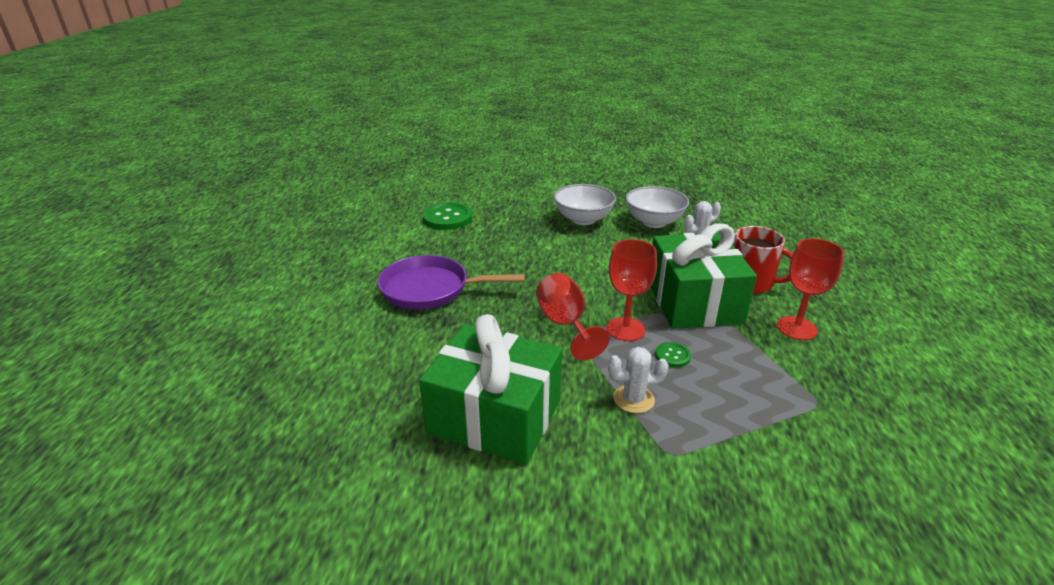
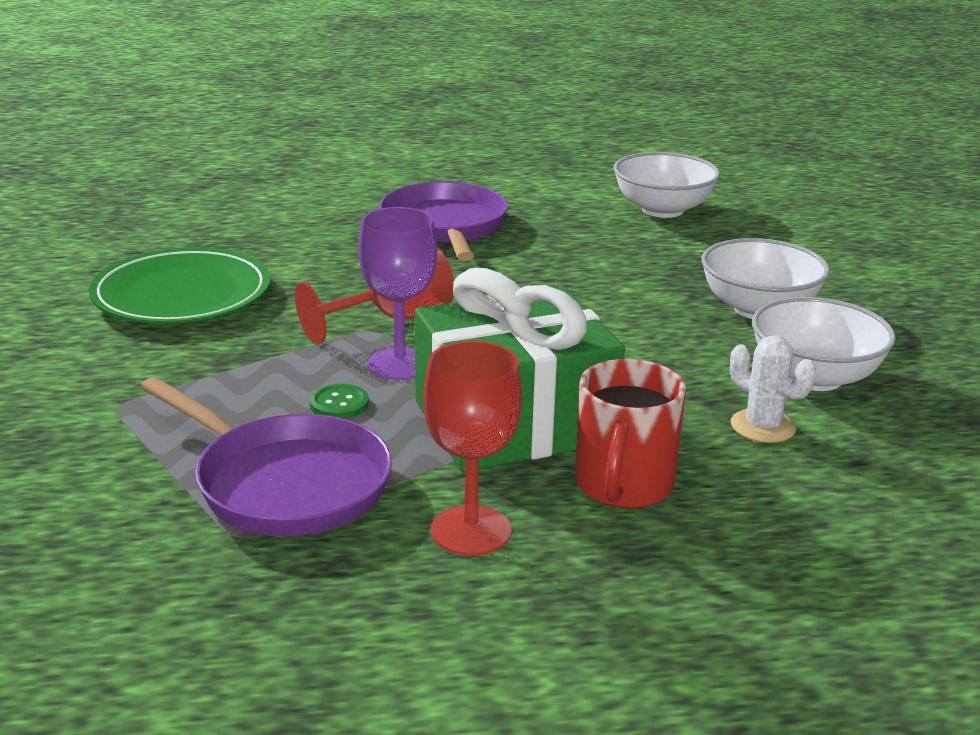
camera: 75 degrees right, 5 degrees down
green gift [419,314,562,464] -> green plate [89,247,270,324]
green button [422,202,472,230] -> white bowl [614,152,720,218]
red goblet [607,239,657,341] -> purple goblet [358,207,437,380]
white cactus [608,347,669,413] -> none
none -> purple pan [141,377,392,537]

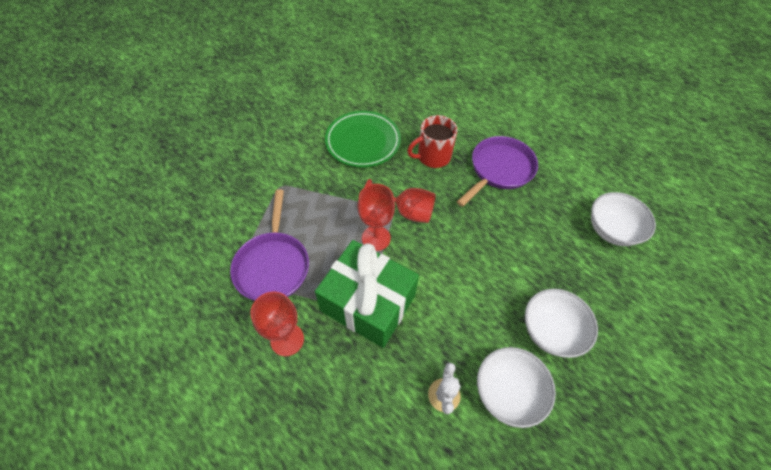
camera: 50 degrees right, 30 degrees up
green button [309,384,369,419] -> none
purple goblet [358,207,437,380] -> red goblet [357,184,395,251]
red mug [575,359,686,508] -> red mug moved to [407,115,458,168]

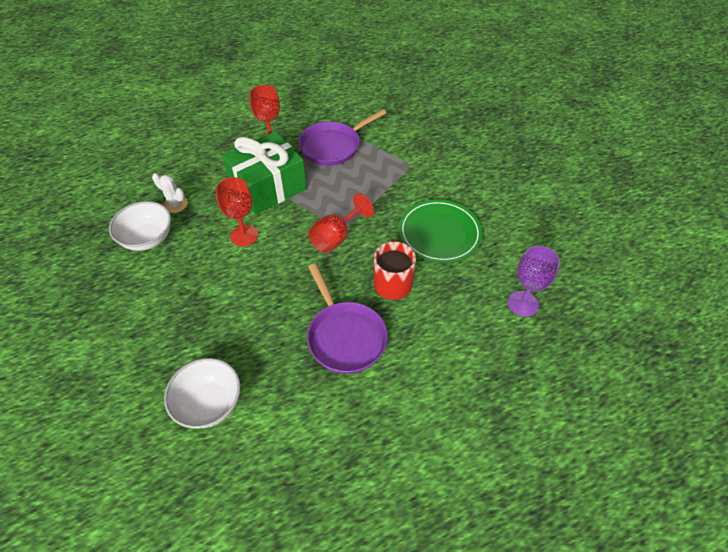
camera: 115 degrees right, 5 degrees down
purple pan [230,189,309,300] -> purple pan turned 60 degrees counterclockwise [298,109,386,166]
red goblet [357,184,395,251] -> red goblet moved to [215,177,258,246]
white bowl [525,289,598,358] -> none
none -> purple goblet [508,246,560,317]

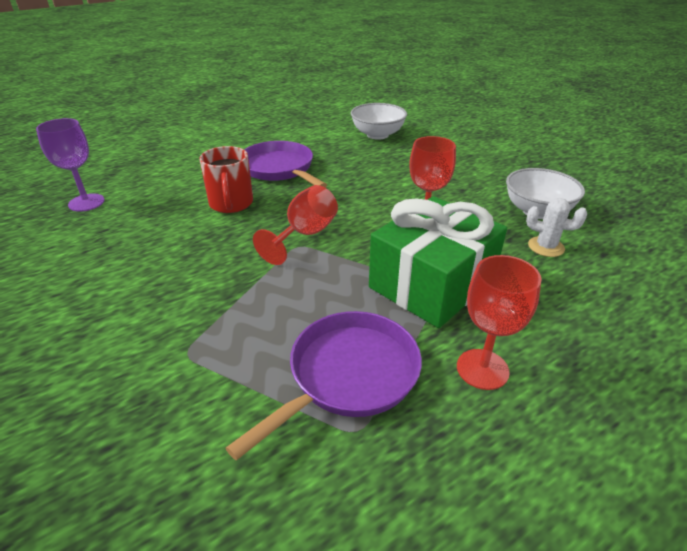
camera: 170 degrees right, 15 degrees down
green plate [399,199,482,263] -> none

